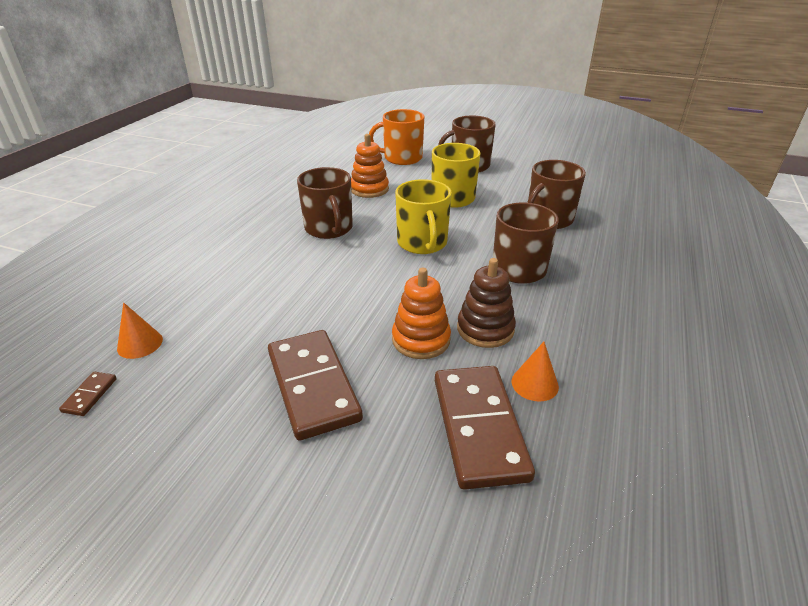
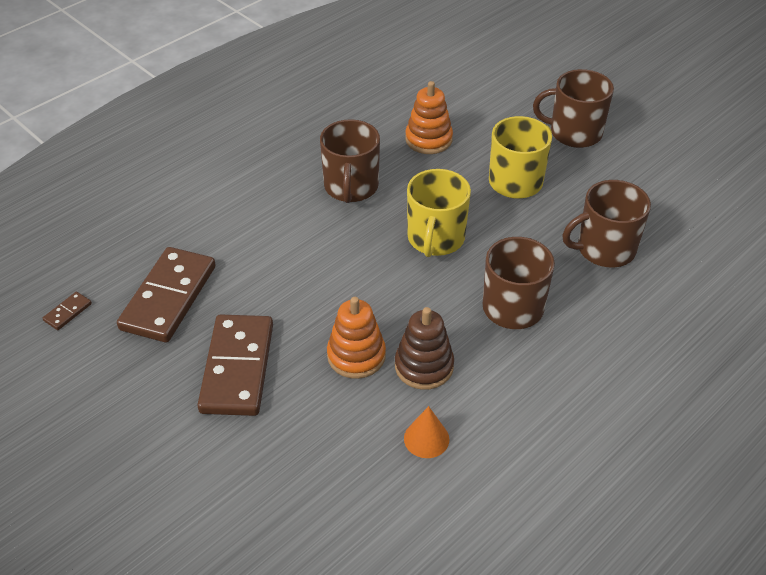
camera: 25 degrees right, 10 degrees up
orange cone [117,303,163,359] -> none
orange mug [369,109,424,165] -> none
brown domino [435,366,535,490] -> brown domino moved to [117,247,216,342]

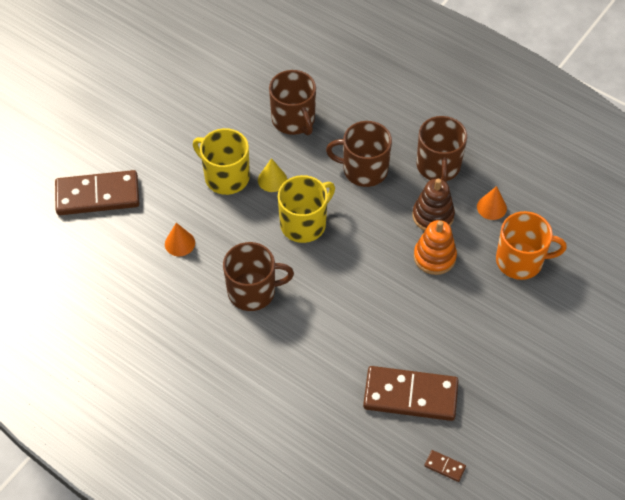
camera: 100 degrees left, 10 degrees up
brown domino [197,314,273,416] -> brown domino moved to [55,170,139,215]
orange stacking toy [405,81,453,154] -> orange cone [165,223,195,256]
yellow mug [407,169,471,257] -> yellow mug turned 45 degrees counterclockwise [278,175,335,243]
brown mug [533,69,614,148] -> brown mug moved to [417,116,467,182]
none -> yellow cone [258,158,287,192]
none -> orange mug [496,211,567,280]

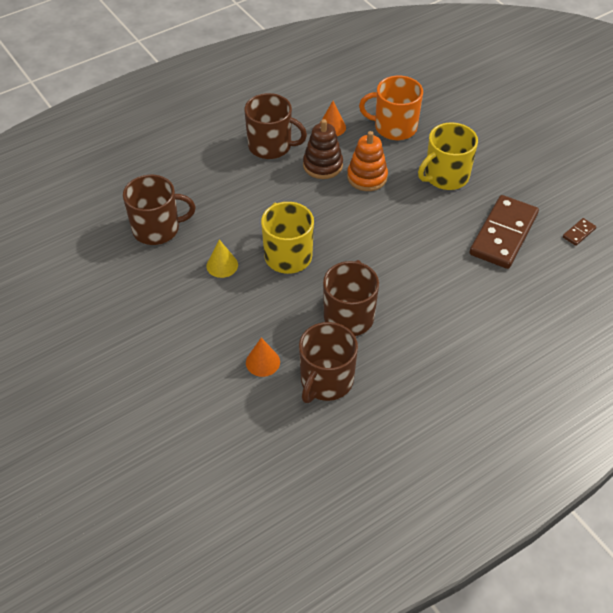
camera: 70 degrees left, 5 degrees down
brown domino [55,170,139,215] -> none
yellow mug [193,128,250,195] -> yellow mug moved to [418,122,478,190]
brown mug [326,121,392,187] -> brown mug moved to [299,322,358,403]
orange mug [496,211,567,280] -> orange mug turned 105 degrees counterclockwise [359,76,423,140]

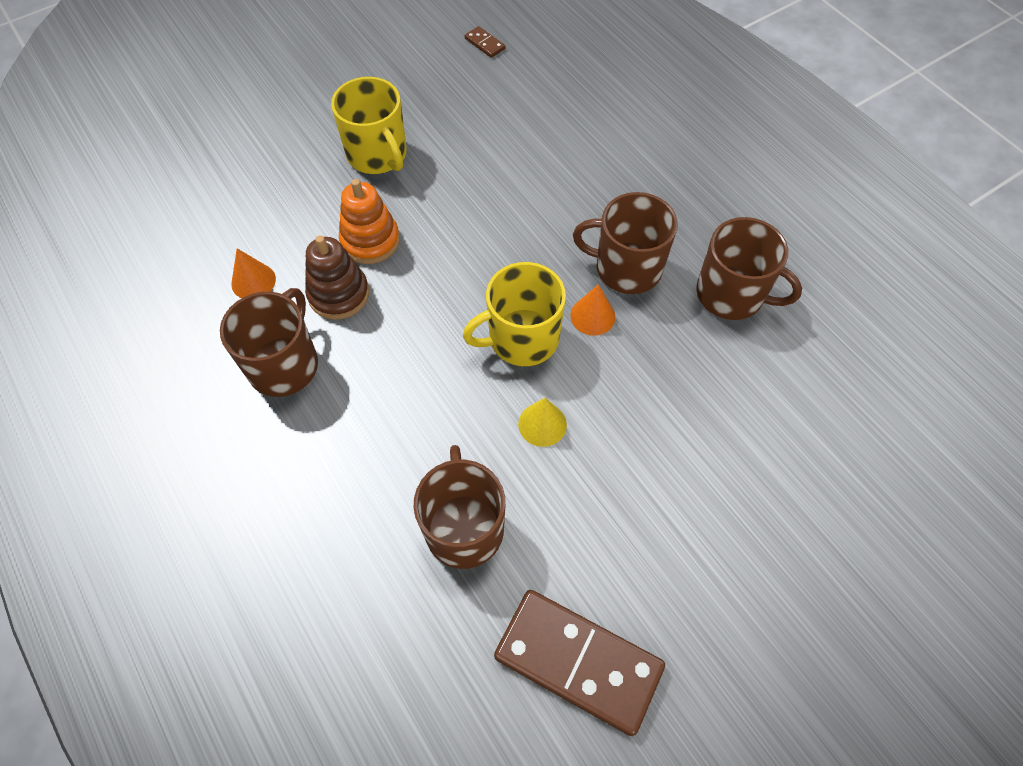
camera: 90 degrees left, 10 degrees up
orange cone [246,338,280,377] -> orange cone moved to [571,284,615,336]
orange mug [359,76,423,140] -> none
brown domino [470,195,539,269] -> brown domino moved to [494,590,665,736]

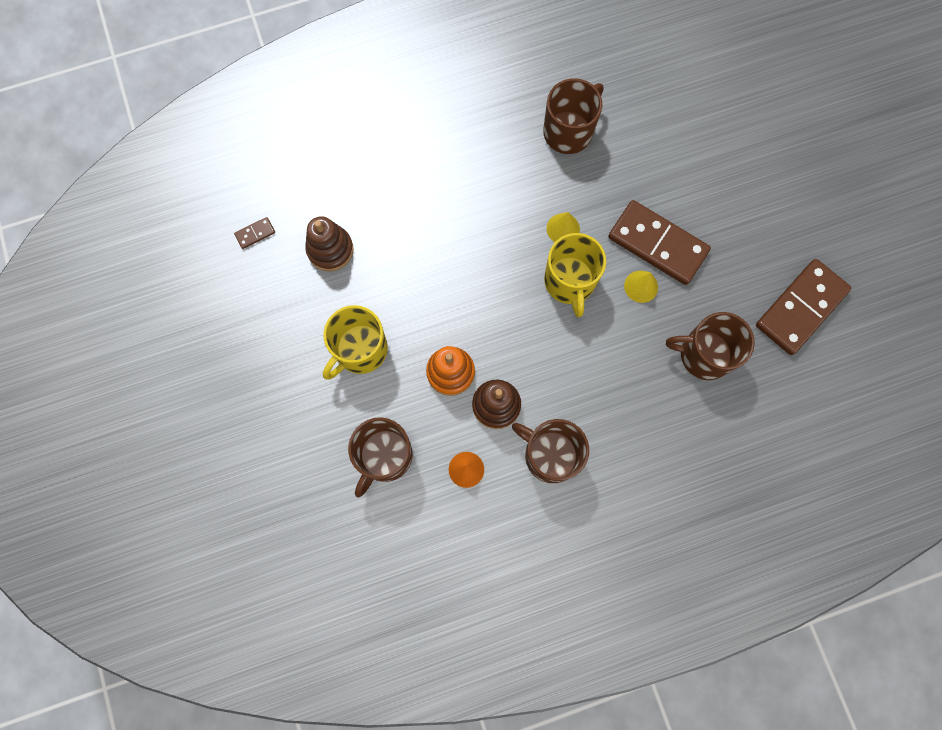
camera: 75 degrees left, 15 degrees up
yellow mug [331,77,407,174] -> yellow mug turned 150 degrees clockwise [323,305,388,380]
orange cone [571,284,615,336] -> yellow cone [547,212,580,242]
brown mug [573,192,678,294] -> brown mug moved to [348,417,413,497]
none -> brown stacking toy [305,216,354,271]
none -> brown domino [608,200,711,285]

